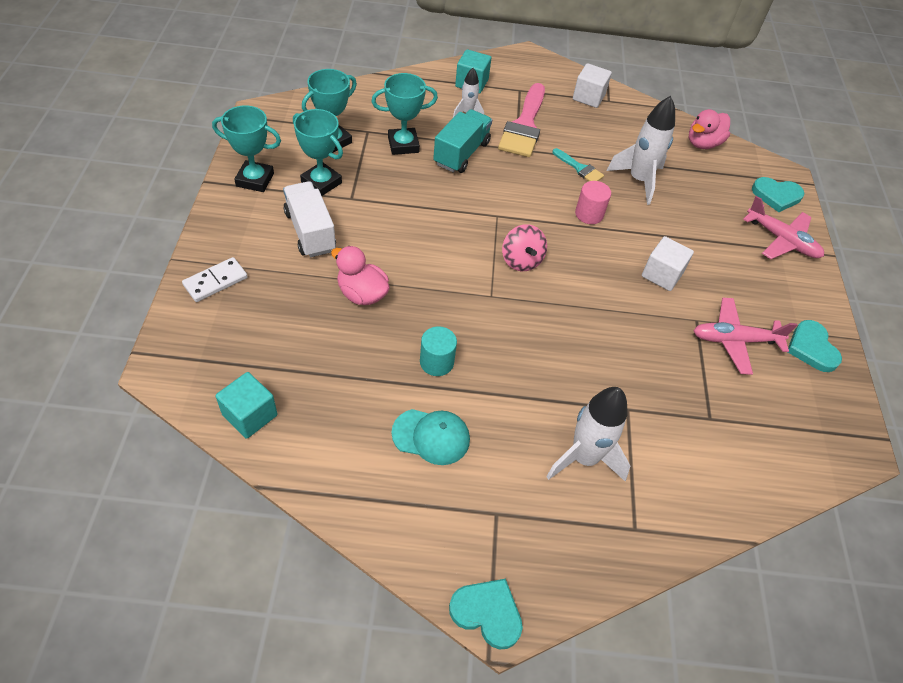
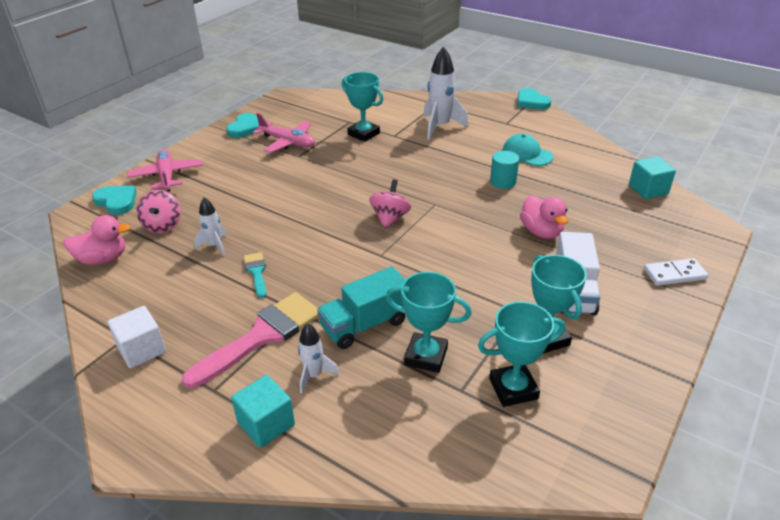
camera: 145 degrees left, 15 degrees down
turquoise trophy [212,105,281,192] -> turquoise trophy moved to [342,72,383,142]
pink cylinder [575,181,611,224] -> none
white rocket [606,96,675,205] -> white rocket [194,197,227,256], size x0.55
white cube [642,236,694,291] -> none
none -> pink spinning top [137,190,181,233]

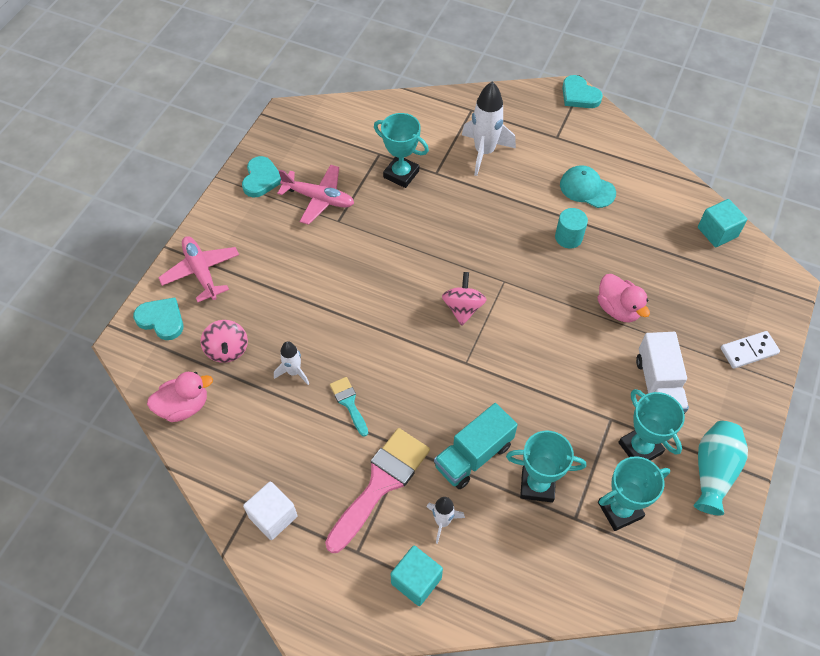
camera: 10 degrees left, 20 degrees up
none -> turquoise vase [694,421,748,516]

